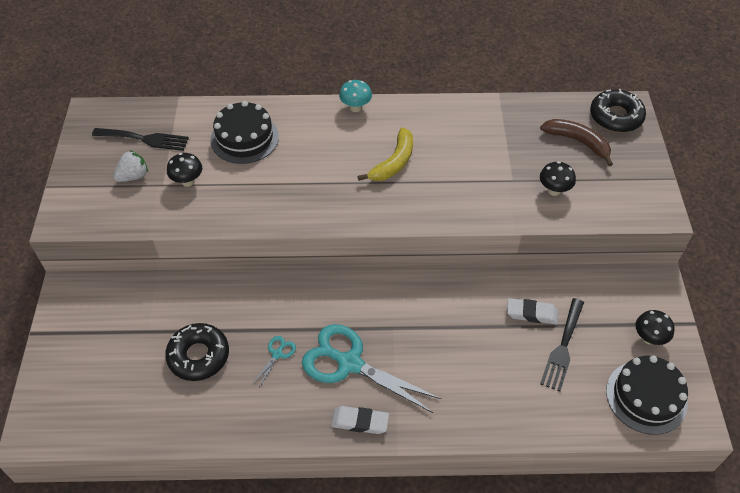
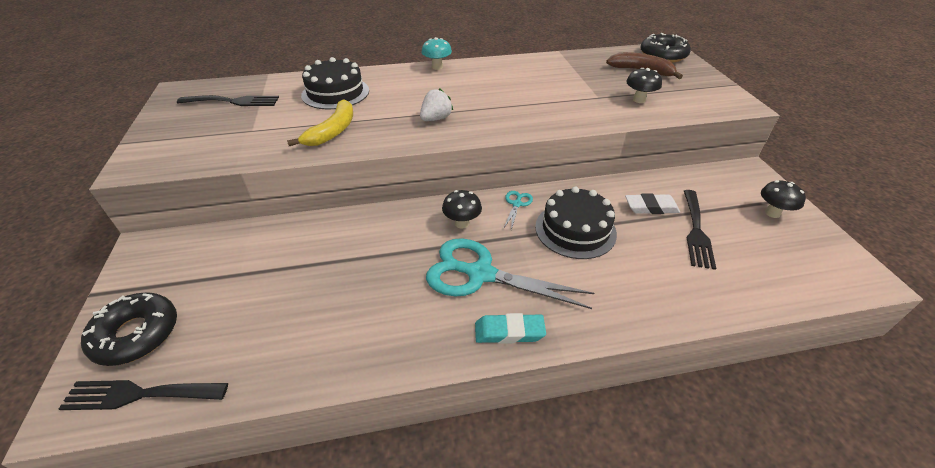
camera: 10 degrees left, 10 degrees down
white strawberry [113,150,148,182] -> white strawberry moved to [420,88,453,121]
black donut [165,323,229,381] -> black donut moved to [81,292,177,366]
black mushroom [167,153,202,187] -> black mushroom moved to [442,190,482,229]
turquoise scissors [252,336,296,389] -> turquoise scissors moved to [503,191,533,230]
white eraser [331,406,389,434] -> turquoise eraser [475,313,546,344]
yellow banana [358,127,413,181] -> yellow banana moved to [287,100,353,146]
black cake [606,355,688,435] -> black cake moved to [535,186,617,259]
none -> black fork [59,380,228,410]

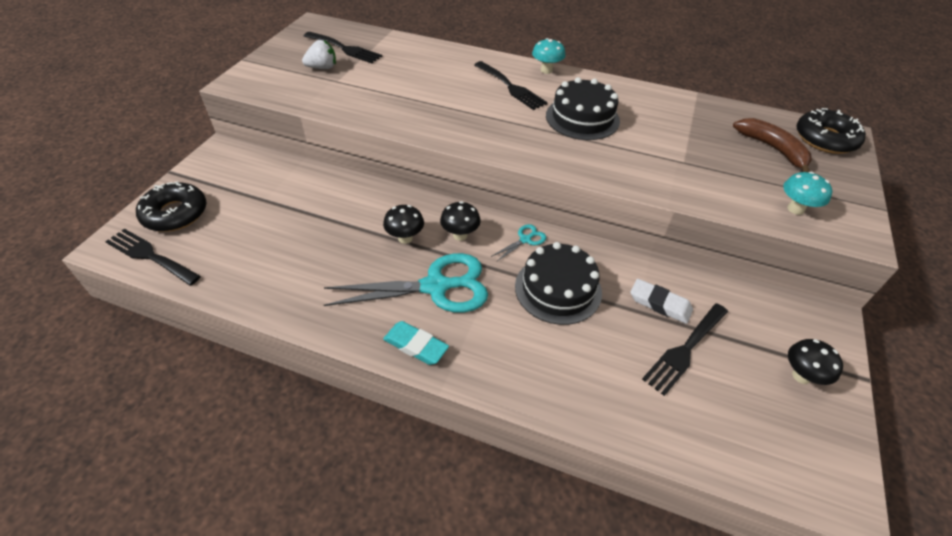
camera: 30 degrees right, 5 degrees up
yellow banana [287,100,353,146] -> none
black cake [301,57,369,109] -> black cake moved to [546,77,620,140]
white strawberry [420,88,453,121] -> white strawberry moved to [302,40,336,69]
turquoise scissors [426,238,595,309] -> turquoise scissors turned 120 degrees clockwise [324,253,488,313]
black mushroom [626,68,662,103] -> black mushroom moved to [383,205,424,244]
none -> black fork [474,61,548,110]
none -> turquoise mushroom [783,172,832,215]

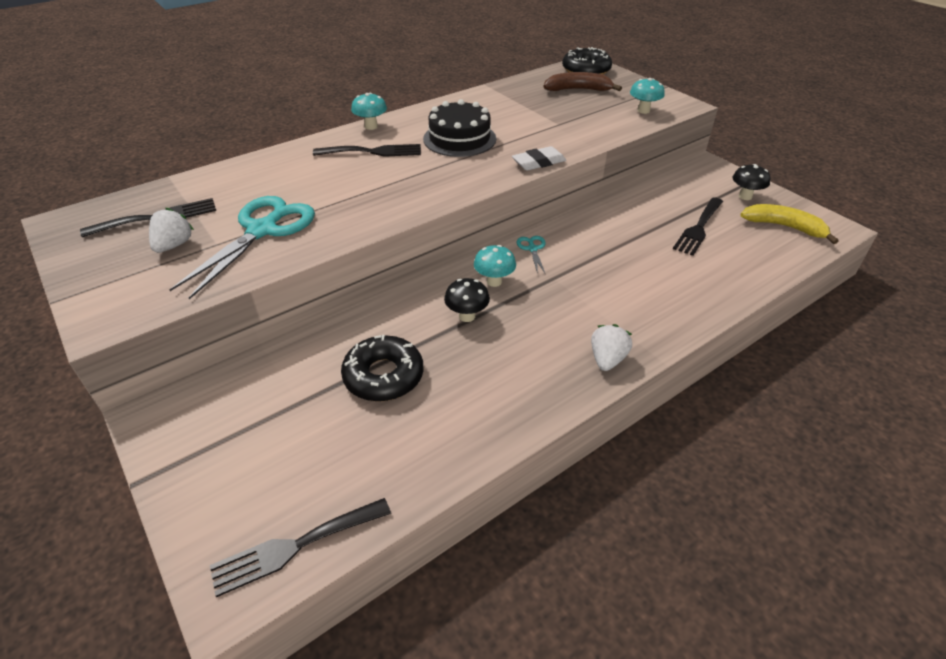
camera: 55 degrees left, 5 degrees down
black donut [136,181,207,232] -> black donut moved to [341,335,423,402]
turquoise scissors [324,253,488,313] -> turquoise scissors moved to [169,196,315,299]
turquoise eraser [383,321,449,365] -> white strawberry [591,324,632,371]
black mushroom [440,201,481,241] -> turquoise mushroom [474,245,516,287]
black cake [515,242,602,325] -> none
white eraser [630,279,693,324] -> white eraser moved to [512,146,566,171]
black fork [642,303,728,396] -> black fork turned 45 degrees clockwise [673,197,723,256]
none -> yellow banana [740,204,838,244]

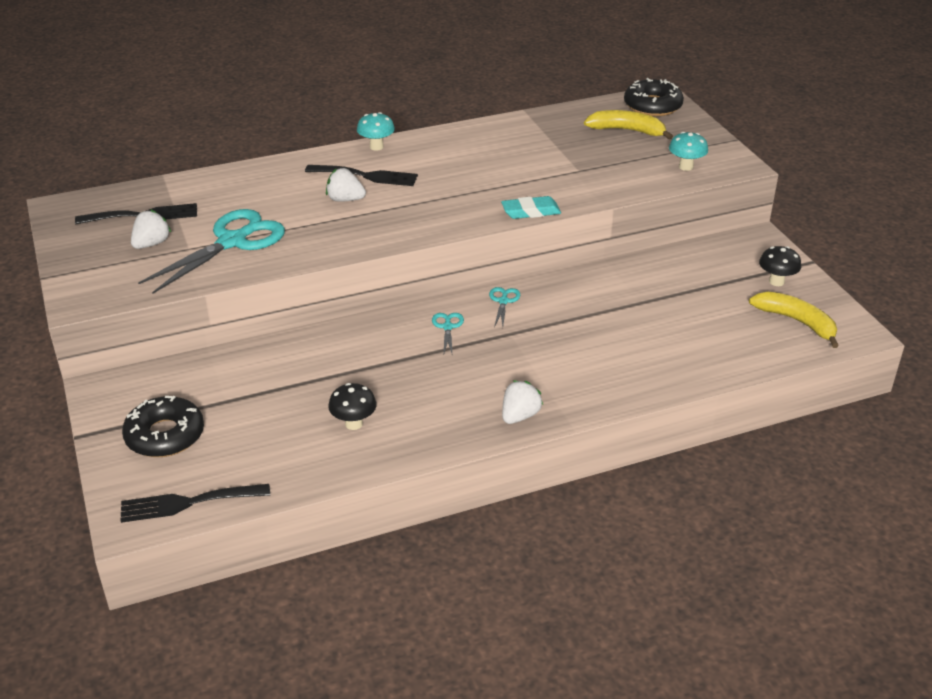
camera: 15 degrees right, 5 degrees down
black donut [341,335,423,402] -> black donut moved to [122,396,204,457]
black cake [423,99,496,157] -> none
black mushroom [444,278,490,322] -> black mushroom moved to [328,383,377,430]
turquoise mushroom [474,245,516,287] -> turquoise scissors [432,313,464,353]
white eraser [512,146,566,171] -> turquoise eraser [501,196,561,219]
brown banana [543,72,622,91] -> yellow banana [584,110,673,140]
black fork [673,197,723,256] -> none
none -> white strawberry [326,168,366,202]

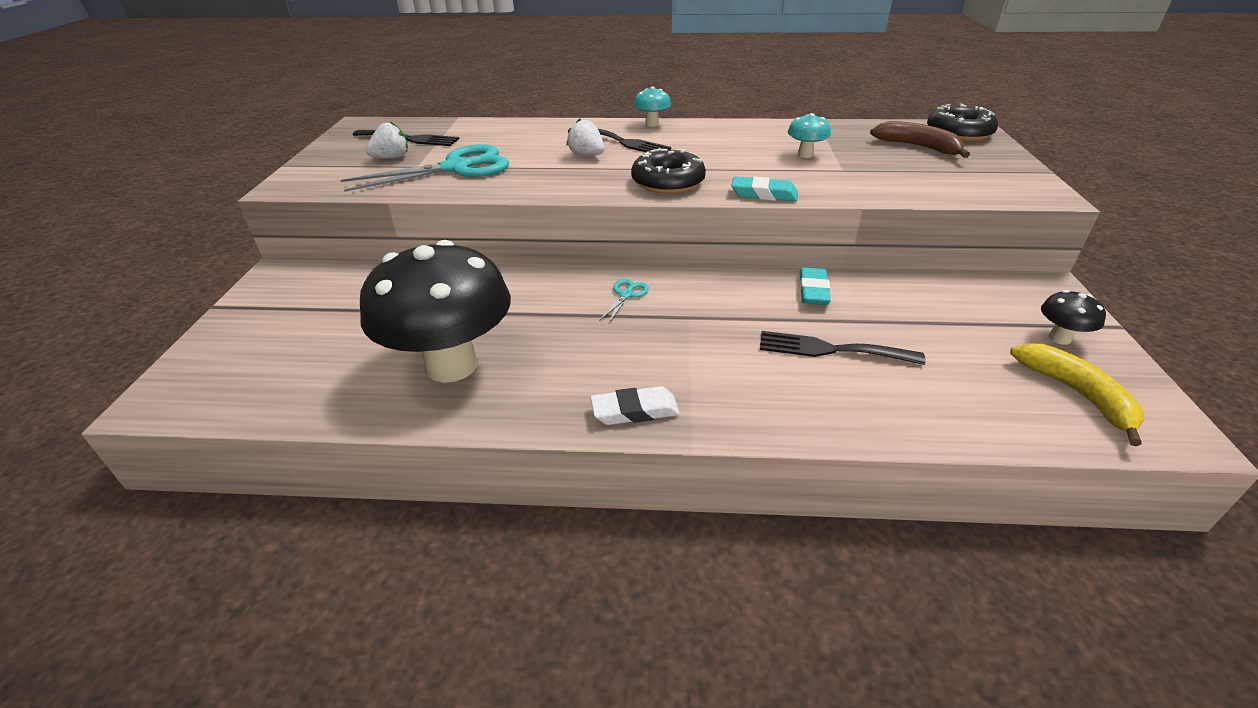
camera: 25 degrees right, 0 degrees up
black fork [120,484,270,523] -> black fork moved to [760,331,926,365]
black donut [122,396,204,457] -> black donut moved to [631,148,706,194]
black mushroom [328,383,377,430] -> black mushroom [360,240,511,383], size x2.44
turquoise scissors [489,287,520,327] -> none
white strawberry [502,380,543,424] -> white eraser [590,386,680,425]
yellow banana [584,110,673,140] -> brown banana [870,121,970,158]
turquoise mushroom [669,132,708,171] -> turquoise mushroom moved to [788,113,831,158]
none -> turquoise eraser [799,267,831,305]

